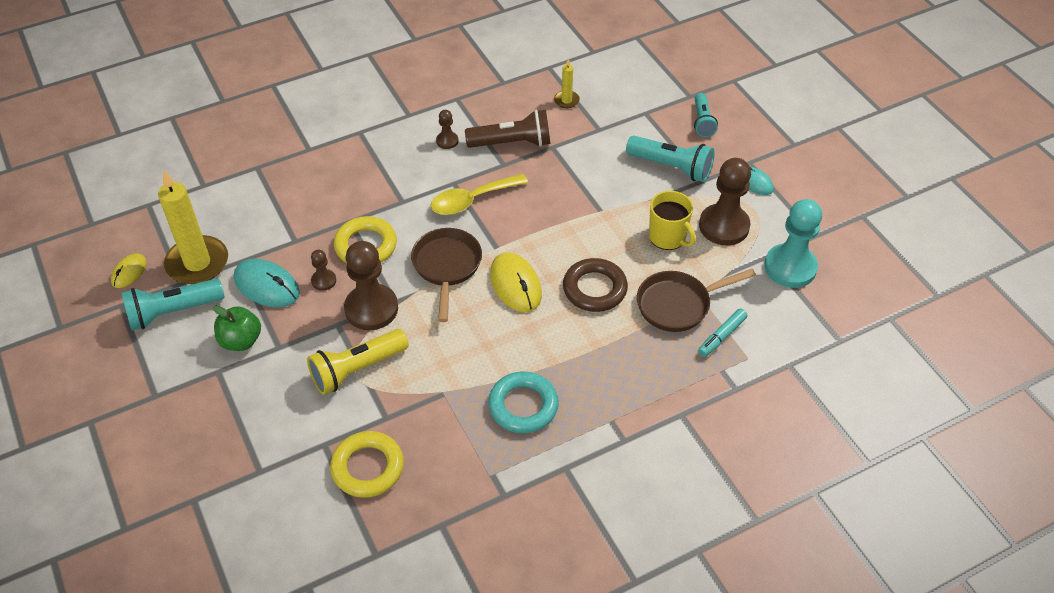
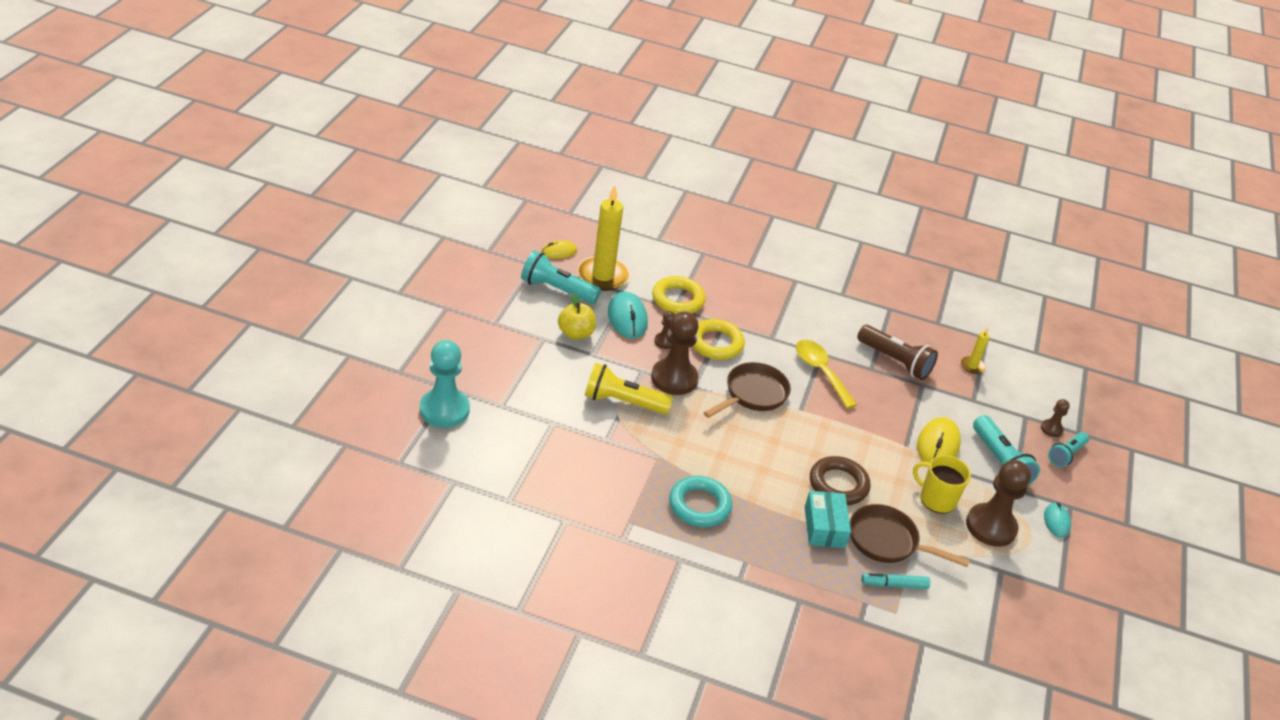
camera: 40 degrees right, 10 degrees down
green apple [213,306,261,351] -> yellow apple [558,293,596,340]
yellow ring [330,431,404,498] -> yellow ring moved to [652,276,706,314]
yellow spoon [430,173,528,215] -> yellow spoon turned 45 degrees clockwise [796,340,857,409]
brown pawn [436,110,458,149] -> brown pawn moved to [1041,399,1070,437]
yellow mouse [490,252,542,312] -> yellow mouse moved to [917,417,961,463]
yellow mug [649,191,696,250] -> yellow mug turned 120 degrees clockwise [913,455,971,514]
turquoise pawn [764,199,822,288] -> turquoise pawn moved to [420,340,470,428]
none -> turquoise box [805,491,851,548]

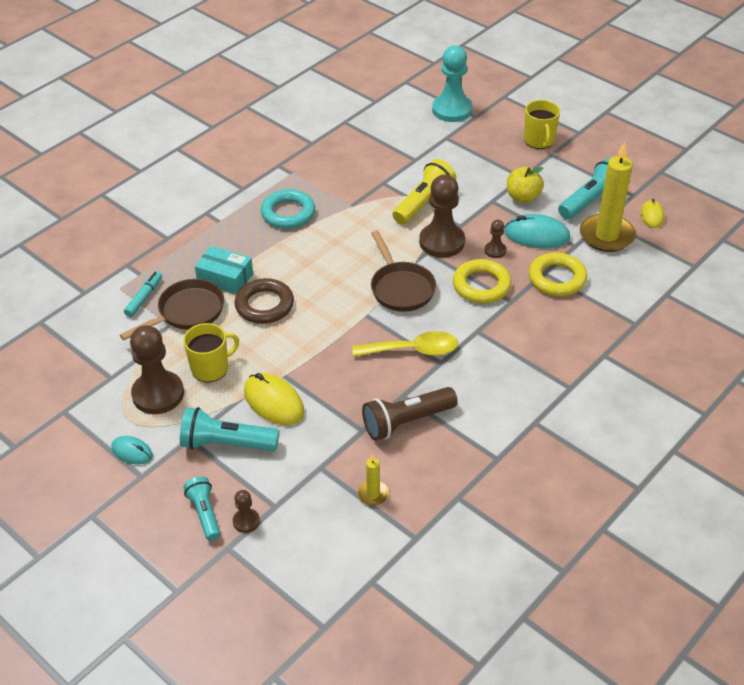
camera: 120 degrees right, 5 degrees up
none -> yellow mug [524,100,560,149]

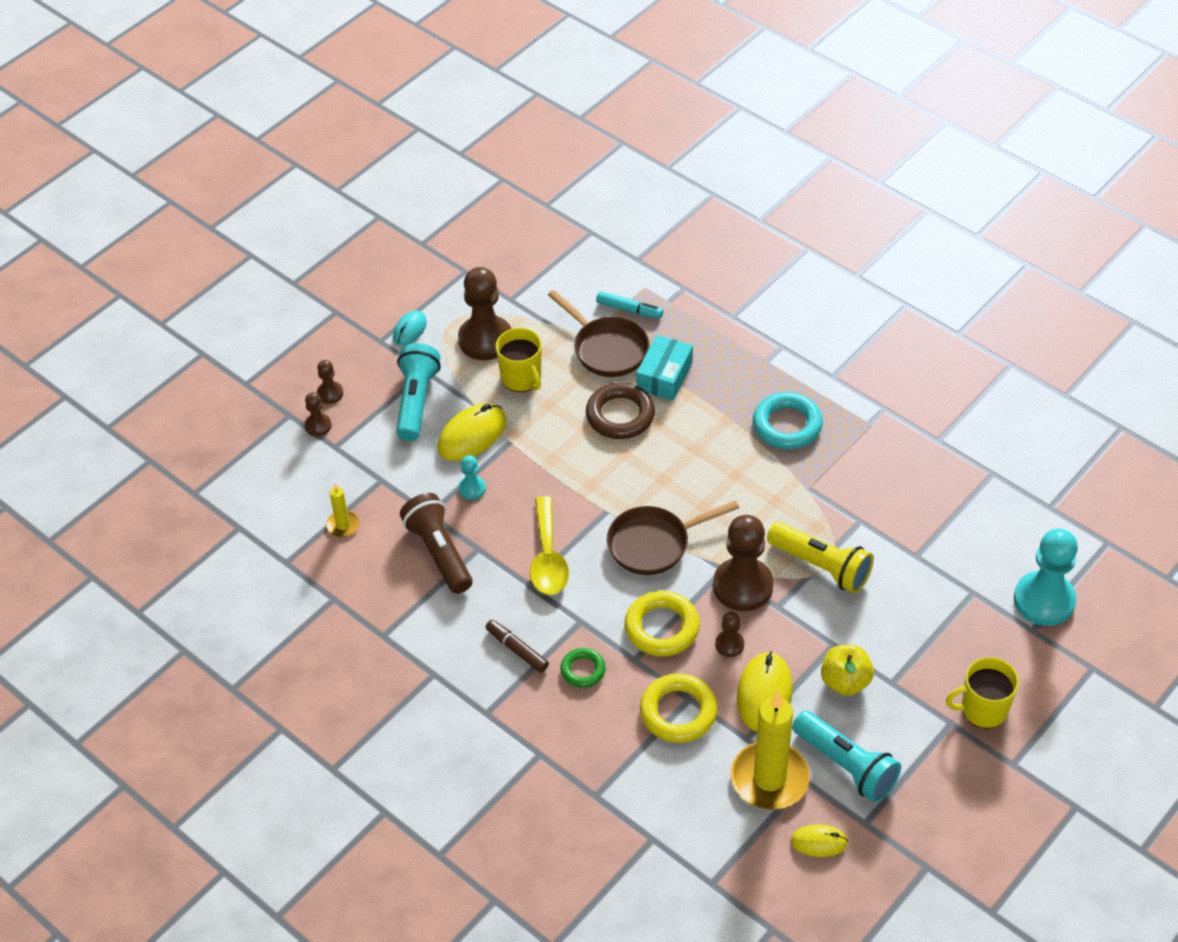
camera: 90 degrees right, 5 degrees up
turquoise flashlight [183,477,220,541] -> brown pawn [317,360,343,404]
turquoise mouse [504,214,571,249] -> yellow mouse [737,651,793,731]
none -> turquoise pawn [458,455,486,500]
none -> brown marker [486,620,549,673]
none -> green ring [560,648,606,688]

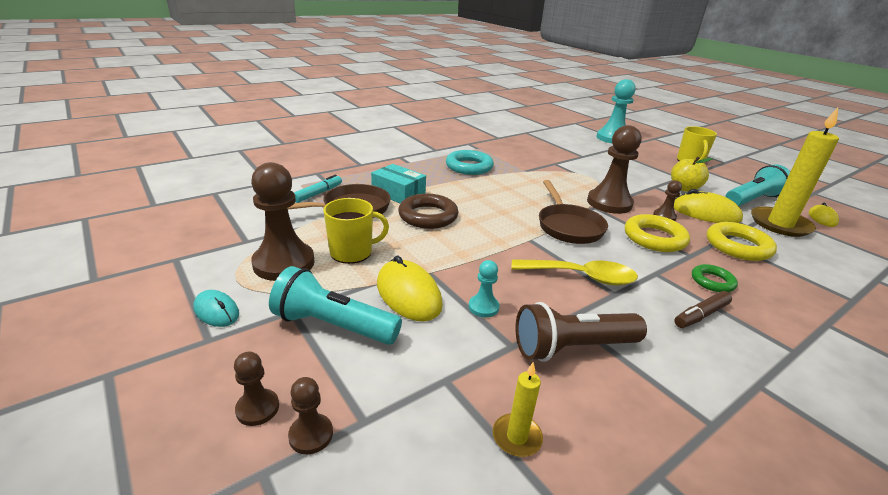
camera: 80 degrees left, 20 degrees down
yellow flashlight [767,522,874,593] -> none

